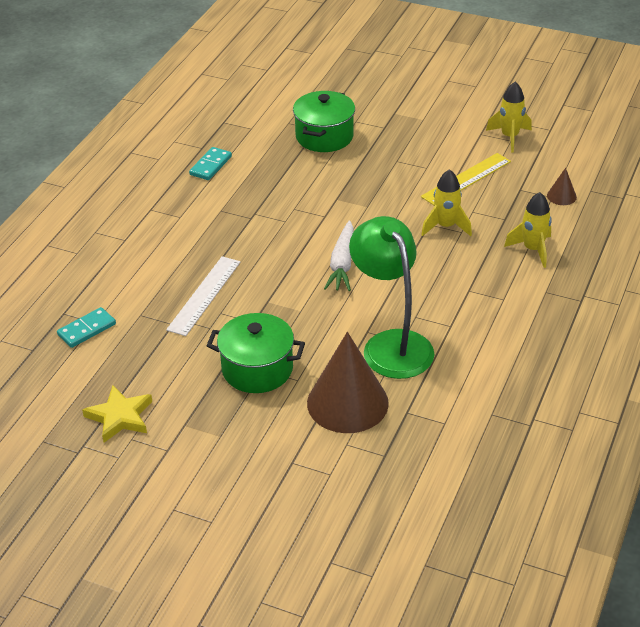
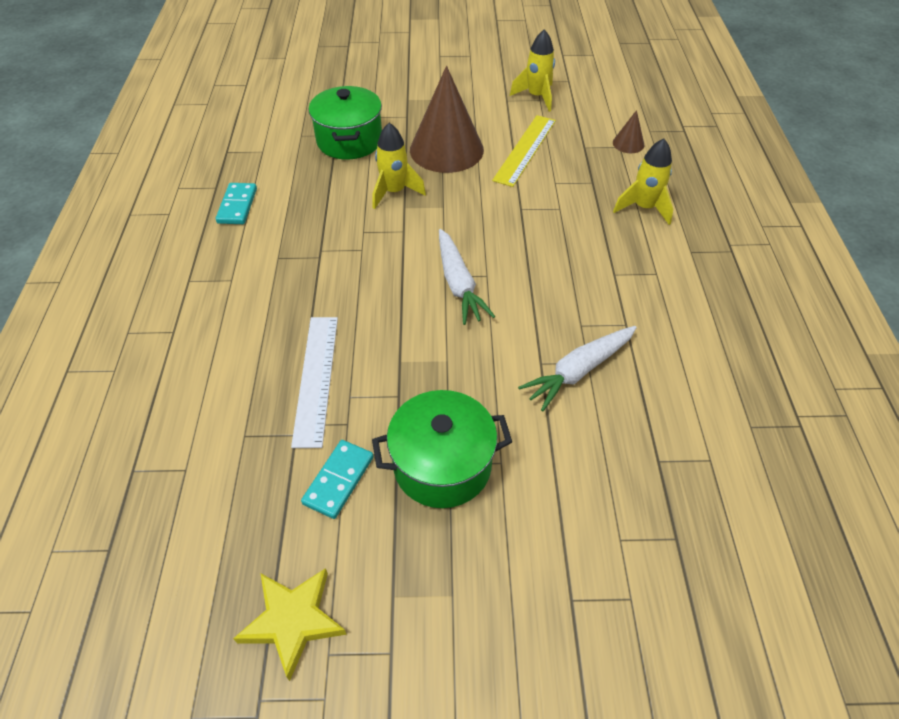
camera: 25 degrees left, 10 degrees up
turquoise domino [57,307,116,348] -> turquoise domino moved to [301,440,374,519]
brown cone [307,332,389,433] -> brown cone moved to [410,66,484,173]
green lamp [349,216,434,379] -> white carrot [518,326,637,411]
yellow rocket [421,169,472,236] -> yellow rocket moved to [373,123,426,209]

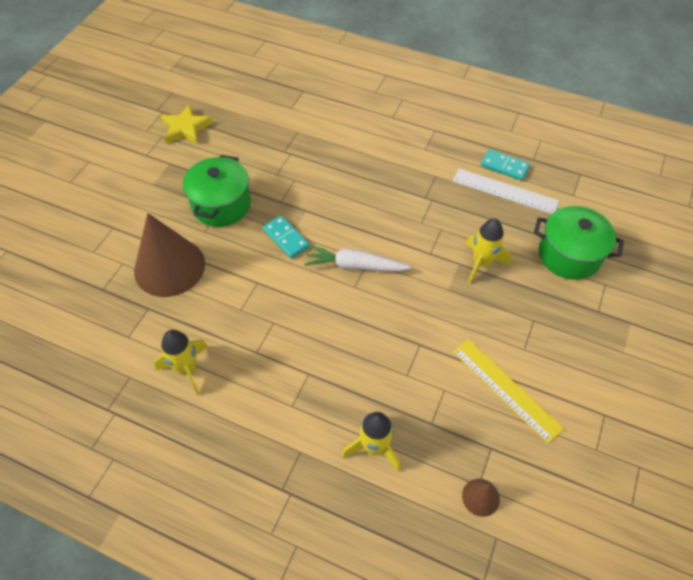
camera: 115 degrees right, 5 degrees up
white ruler [291,317,338,448] -> white ruler moved to [453,169,559,214]
turquoise domino [301,440,374,519] -> turquoise domino moved to [263,216,310,258]
brown cone [410,66,484,173] -> brown cone moved to [134,213,205,297]
yellow rocket [510,29,555,112] -> yellow rocket moved to [154,330,208,396]
white carrot [518,326,637,411] -> none

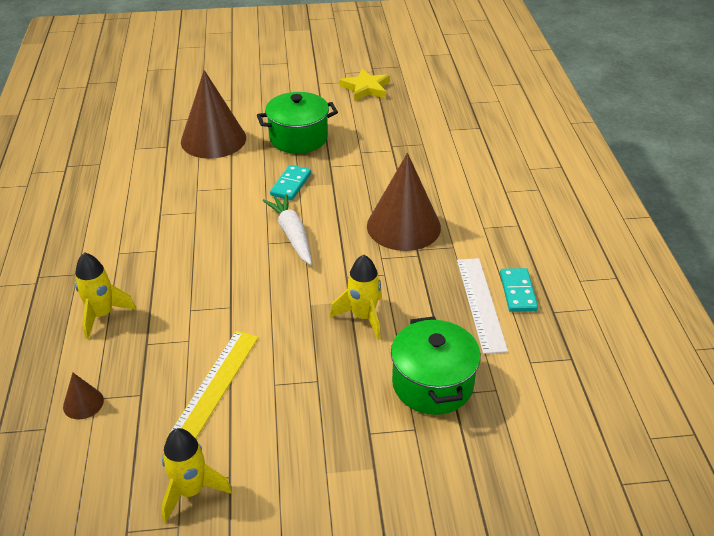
camera: 60 degrees right, 15 degrees down
yellow rocket [154,330,208,396] -> yellow rocket moved to [161,428,232,523]
none -> brown cone [367,153,441,251]

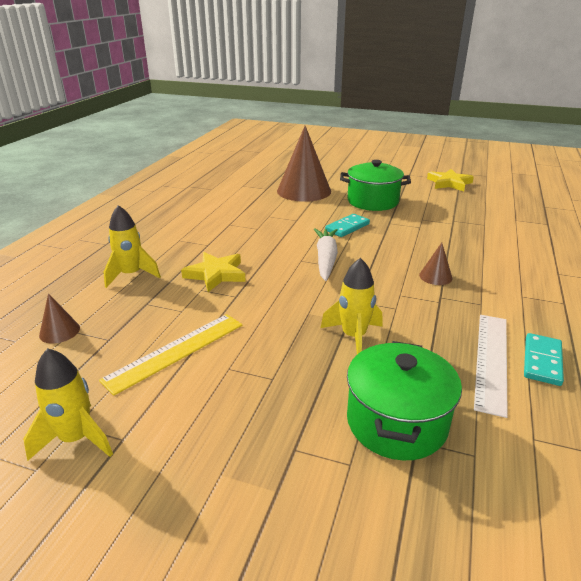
camera: 25 degrees right, 10 degrees down
brown cone [367,153,441,251] -> brown cone [419,243,452,285], size x0.43
none -> yellow star [181,252,246,292]

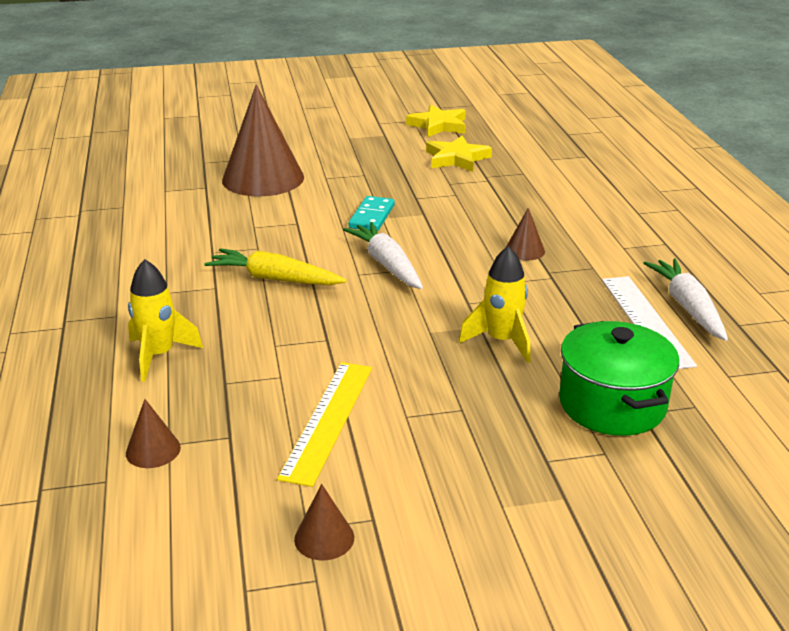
camera: 30 degrees left, 0 degrees up
yellow rocket [23,348,113,461] -> brown cone [294,484,354,560]
yellow star [181,252,246,292] -> yellow star moved to [426,135,492,172]
green pot [340,160,411,211] -> none
turquoise domino [524,333,564,386] -> white carrot [644,258,728,341]
none -> yellow carrot [205,248,346,285]

